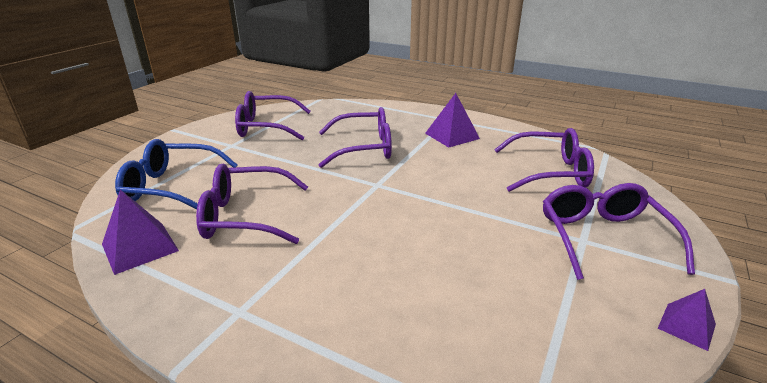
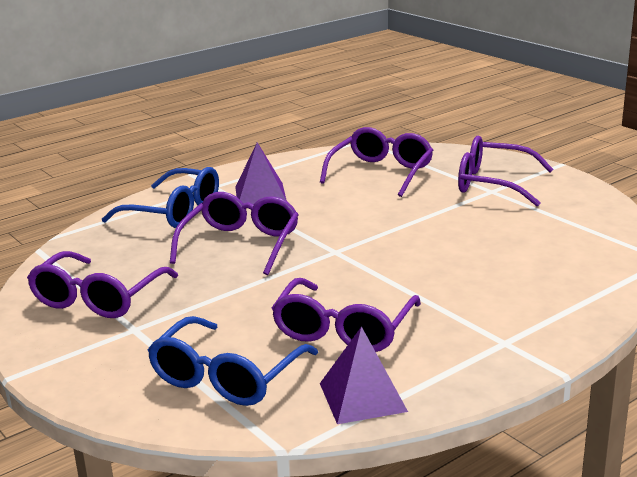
camera: 65 degrees left, 5 degrees down
purple pyramid [658,289,716,351] -> none
none -> blue glasses [102,167,219,228]

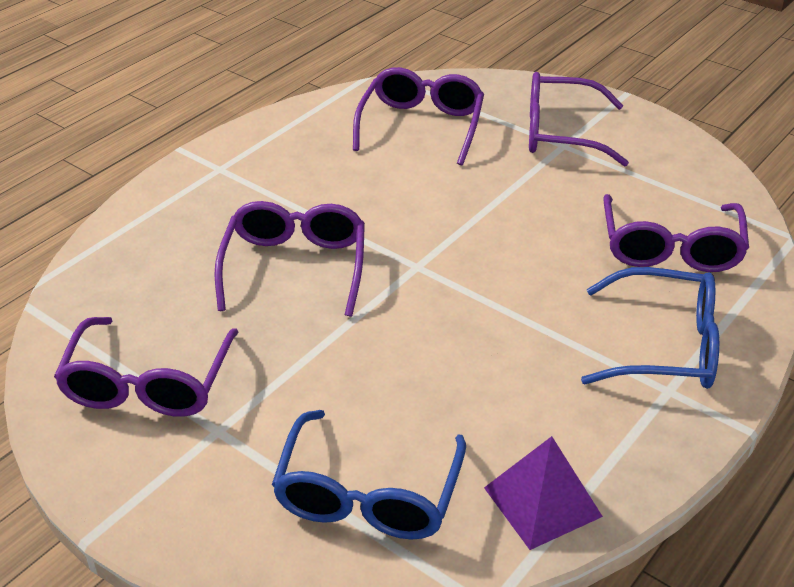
camera: 15 degrees left, 15 degrees up
blue glasses [102,167,219,228] -> blue glasses moved to [581,267,719,389]
purple pyramid [235,142,287,204] -> none
purple glasses [271,278,421,352] -> purple glasses moved to [603,194,749,272]

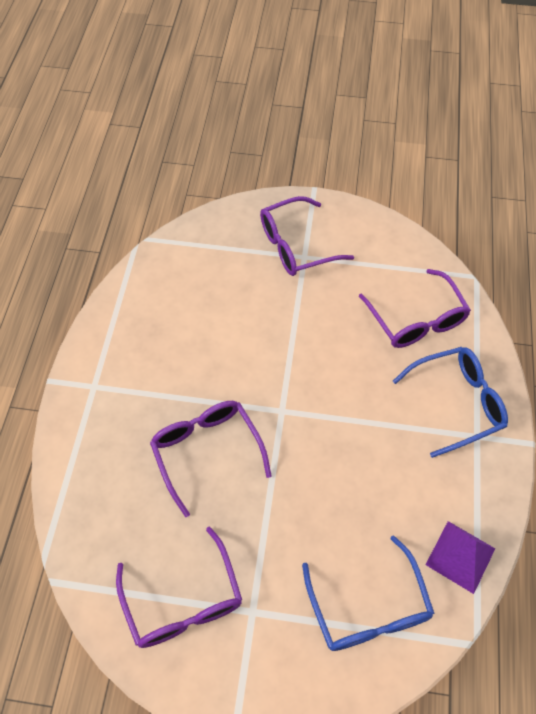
camera: 30 degrees left, 20 degrees up
purple glasses [353,67,484,166] -> none

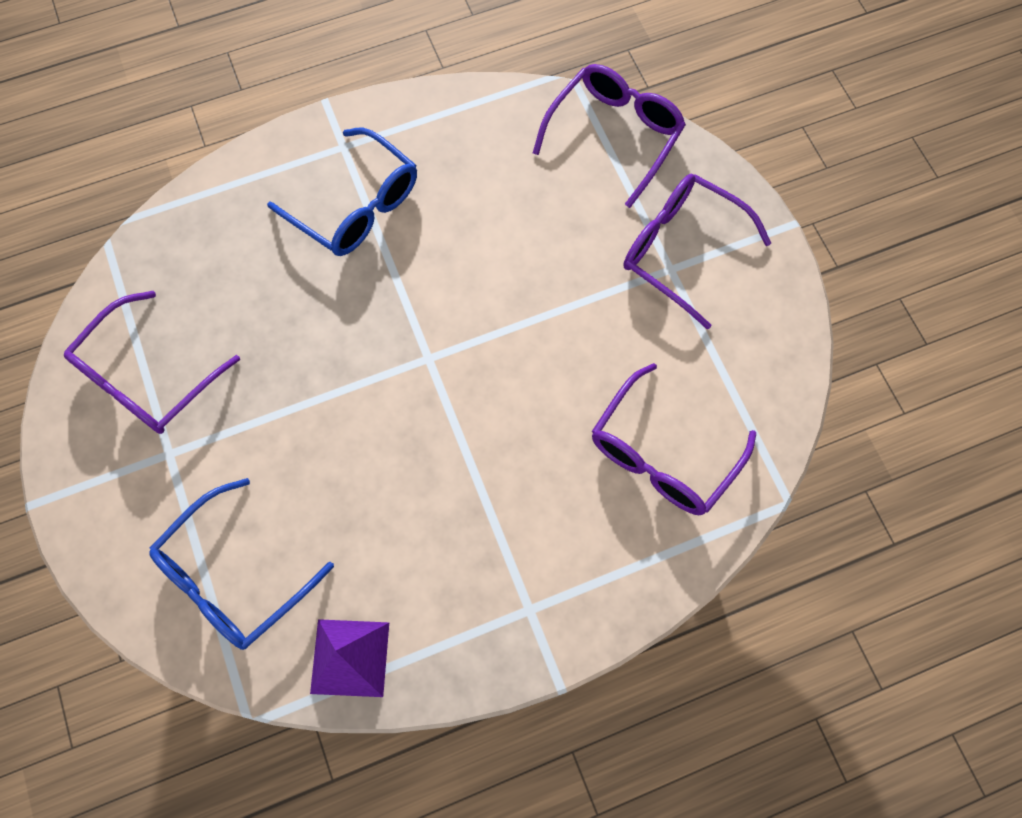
camera: 60 degrees right, 10 degrees up
purple glasses [150,401,272,517] -> purple glasses moved to [533,64,686,208]
blue glasses [393,347,508,458] -> blue glasses moved to [267,127,417,256]

